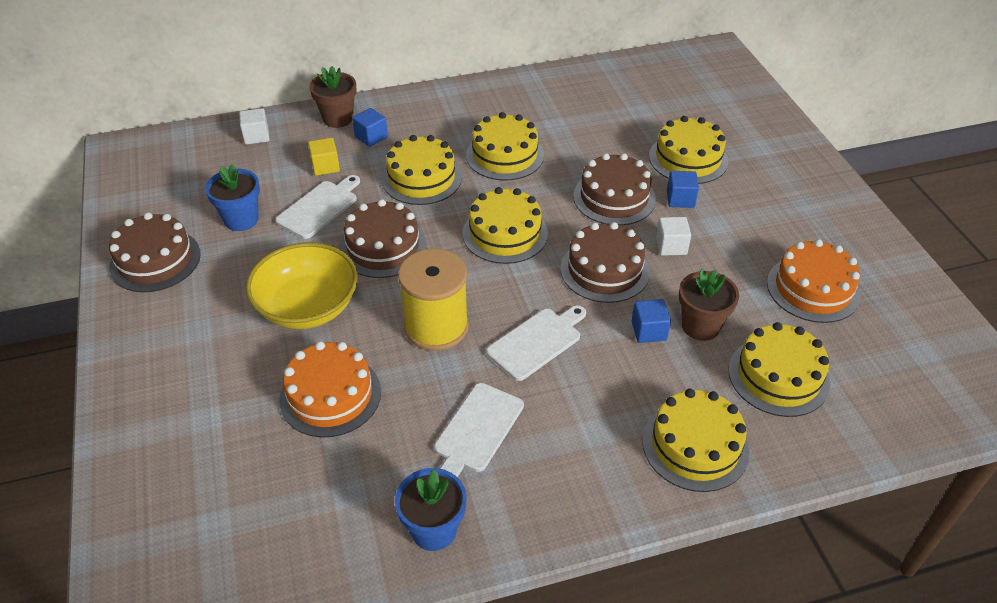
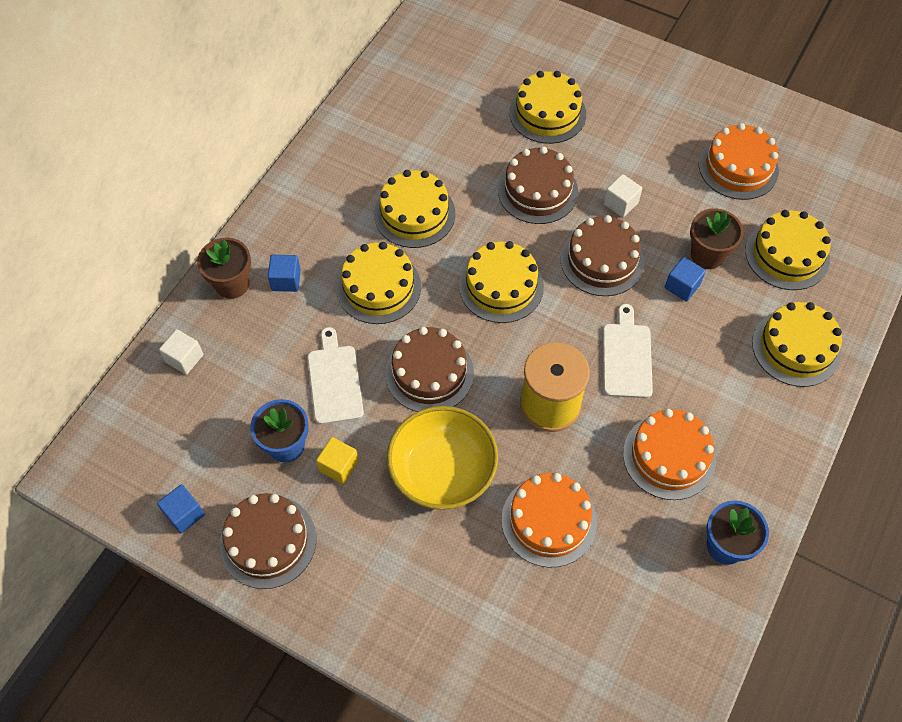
camera: 45 degrees left, 15 degrees up
yellow cube [308,138,340,176] -> yellow cube moved to [316,437,359,484]
white cutting board [434,383,524,477] -> orange cake [623,409,716,500]
blue cube [667,171,699,208] -> blue cube moved to [157,484,205,533]

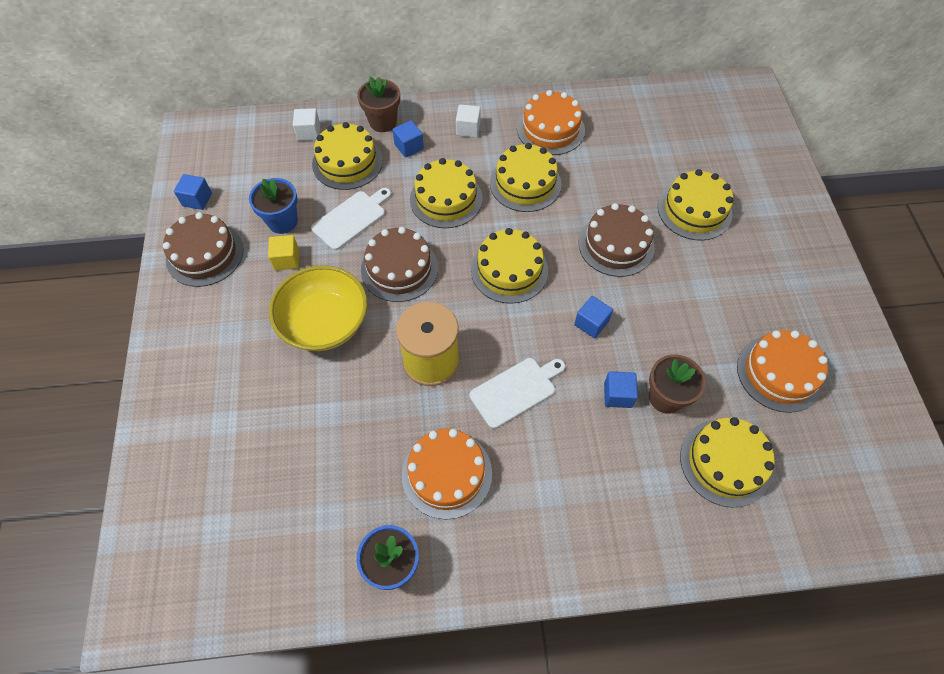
camera: 55 degrees right, 0 degrees up
orange cake [502,473,597,567] -> orange cake moved to [517,90,585,155]
brown cake [561,215,644,296] -> blue cube [574,296,613,338]
white cube [604,174,642,217] -> white cube moved to [456,104,481,138]
yellow cake [752,302,842,387] -> yellow cake moved to [312,122,383,190]

